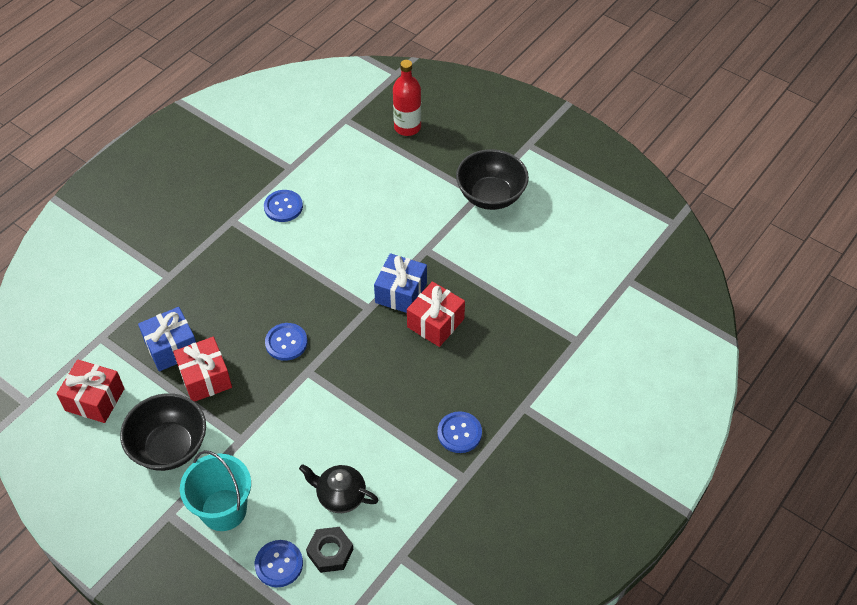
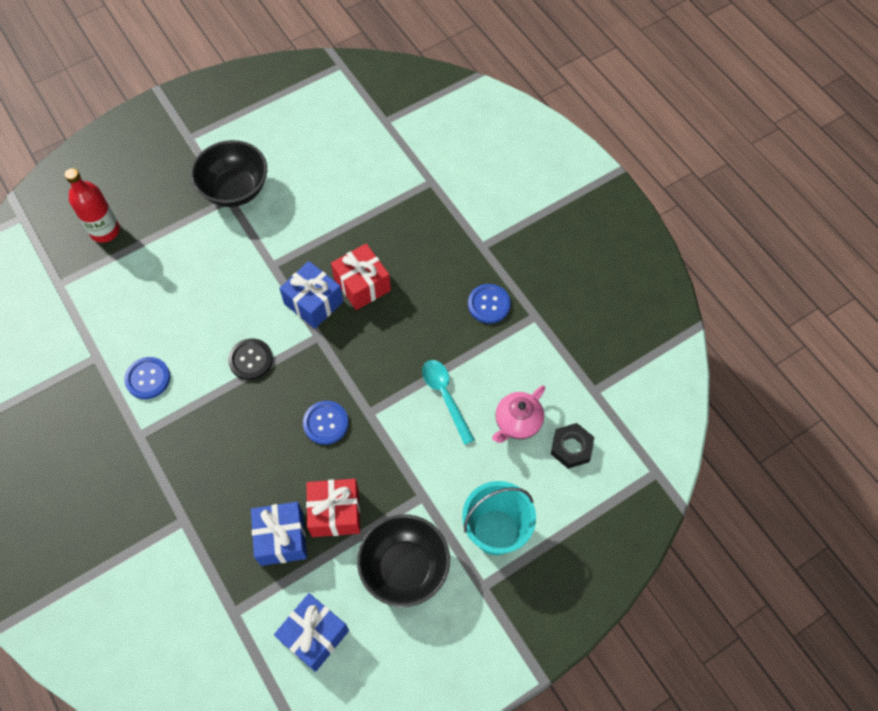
camera: 70 degrees left, 10 degrees up
red gift [56,359,125,423] -> blue gift [274,593,349,672]
blue button [255,540,303,587] -> none
black teapot [299,464,379,513] -> pink teapot [492,385,545,443]
none -> black button [228,338,273,380]
none -> turquoise spoon [422,360,475,445]

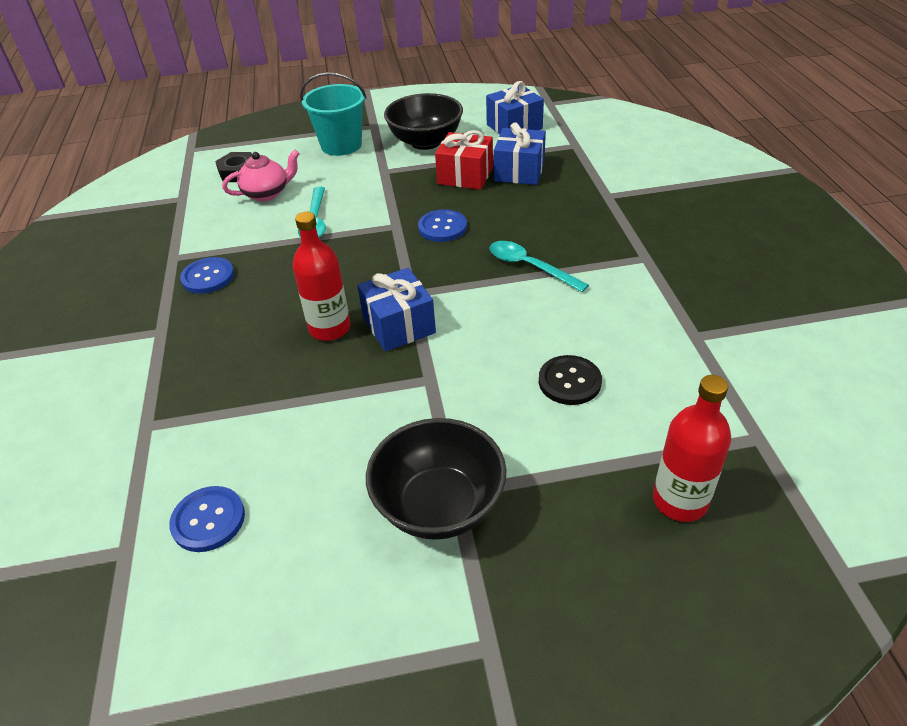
camera: 155 degrees left, 20 degrees down
blue button [124,357,170,399] -> blue button moved to [169,486,245,552]
black button [228,338,273,380] -> black button moved to [539,355,602,405]
red gift [331,243,391,310] -> red bottle [293,212,350,341]
none -> turquoise spoon [490,241,589,292]

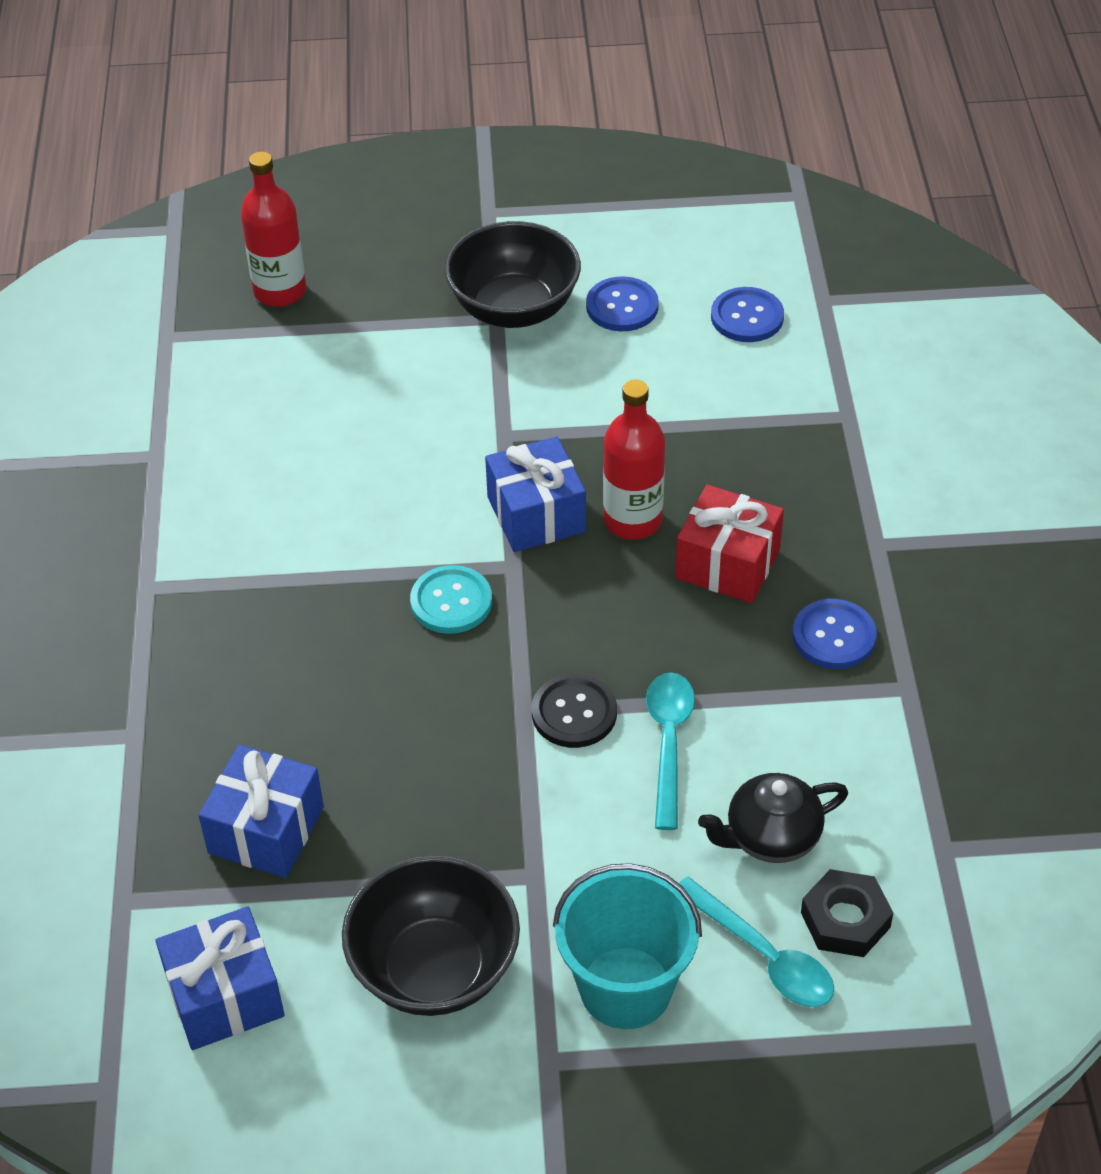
camera: 175 degrees left, 5 degrees up
pink teapot [222,150,300,201] -> black teapot [698,773,848,863]
blue button [418,209,467,242] -> blue button moved to [586,276,659,331]
red gift [435,130,493,190] -> red gift moved to [675,485,784,603]
turquoise spoon [490,241,589,292] -> turquoise spoon moved to [679,877,834,1007]
black button [539,355,602,405] -> black button moved to [532,674,617,748]
none -> turquoise button [410,565,492,634]

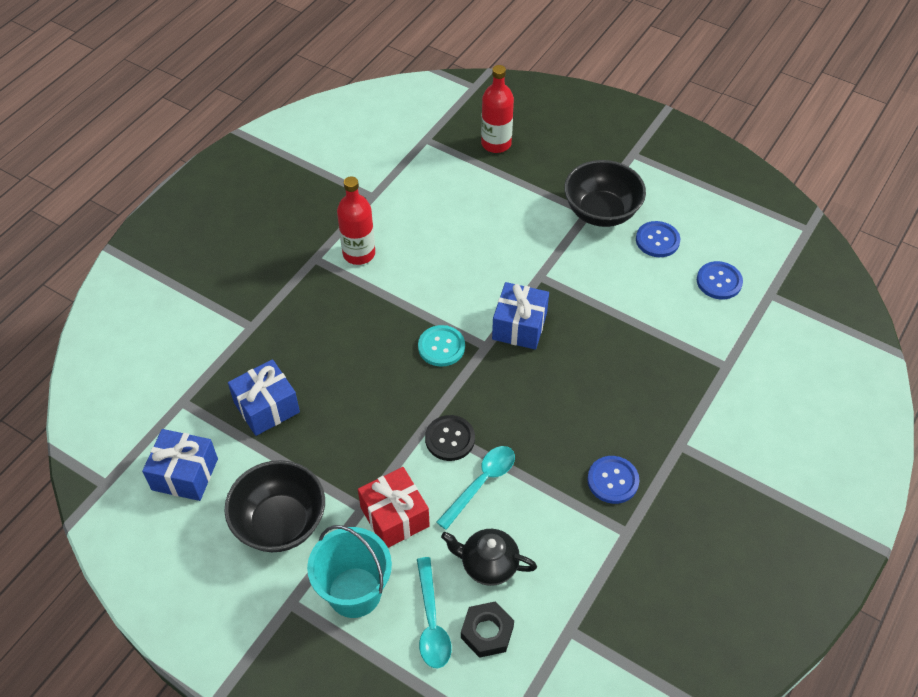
camera: 35 degrees right, 5 degrees up
red bottle [603,380,665,539] -> red bottle moved to [337,176,375,265]
red gift [675,485,784,603] -> red gift moved to [358,467,430,548]

